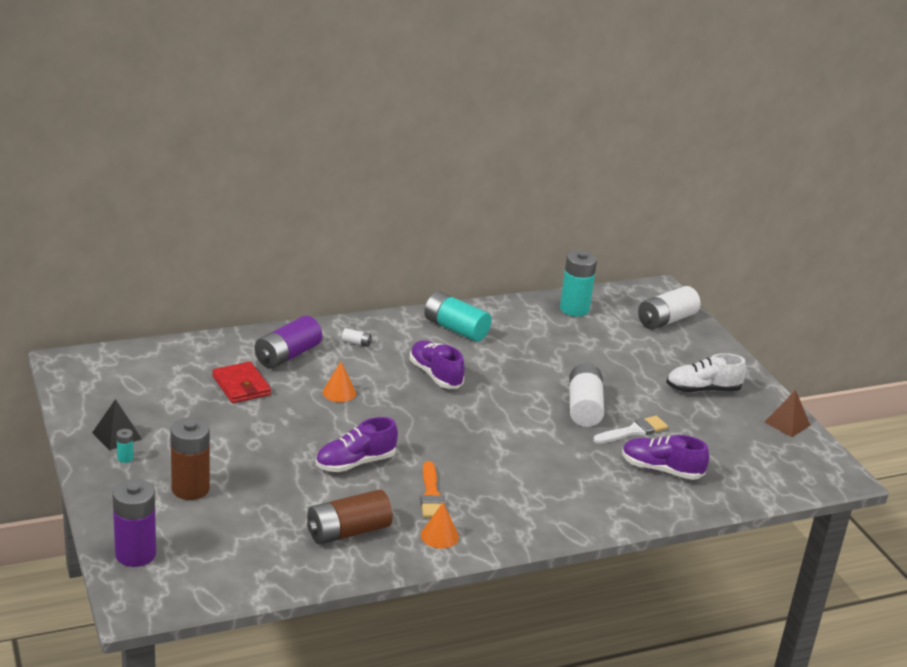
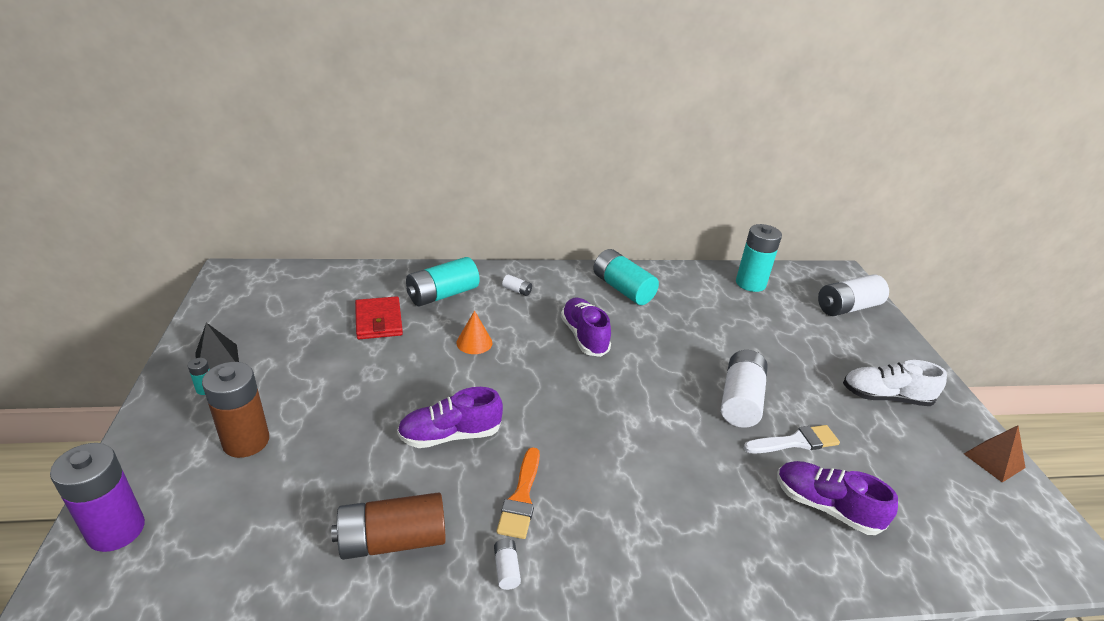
camera: 15 degrees right, 5 degrees up
purple battery [255,316,322,369] -> turquoise battery [406,257,480,306]
orange cone [421,502,459,549] -> white battery [494,538,521,590]

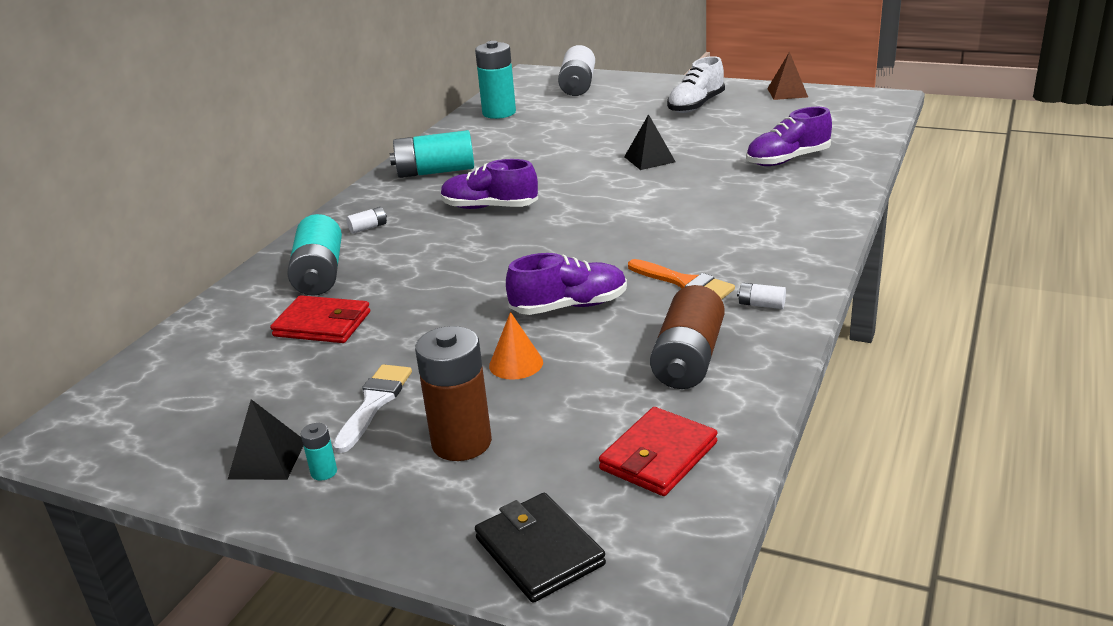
camera: 55 degrees left, 5 degrees down
purple battery [50,443,145,552] -> black wallet [475,493,606,603]
purple shoe [397,387,503,448] -> purple shoe turned 120 degrees counterclockwise [506,253,627,315]
orange cone [456,310,492,354] -> orange cone moved to [489,312,543,380]
white battery [721,350,768,428] -> black pyramid [624,114,676,170]
white brush [744,425,840,454] -> white brush moved to [333,364,412,453]
none -> red wallet [599,407,718,496]

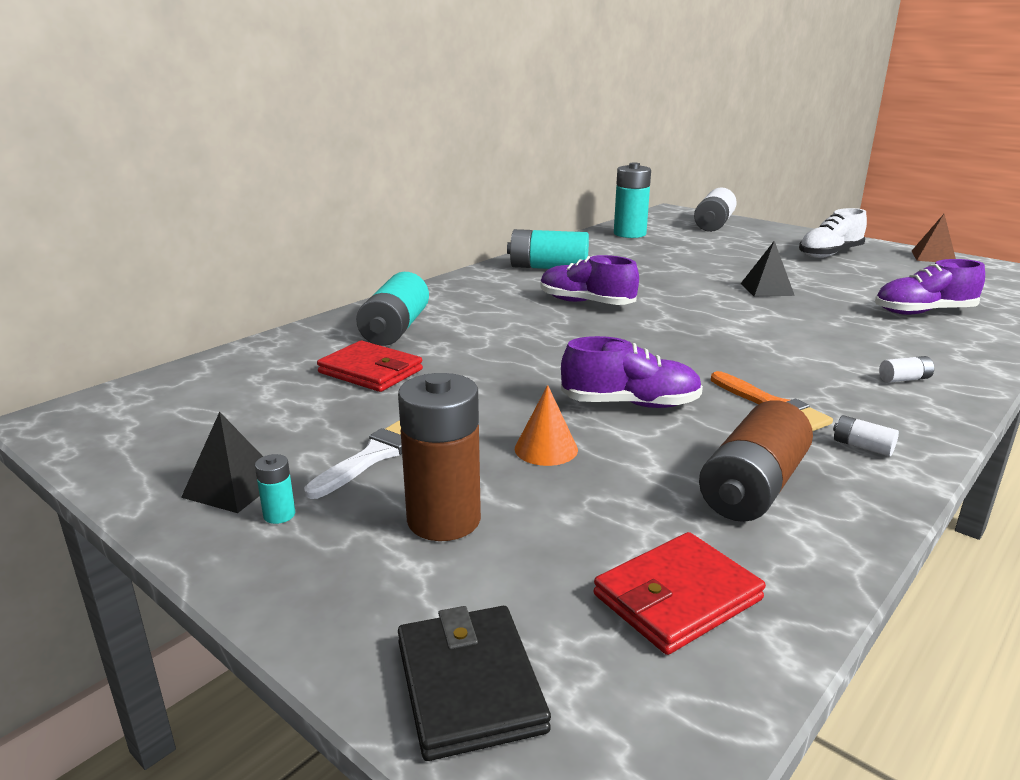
camera: 15 degrees right, 5 degrees down
white battery [346,207,387,234] -> white battery moved to [879,356,934,383]

